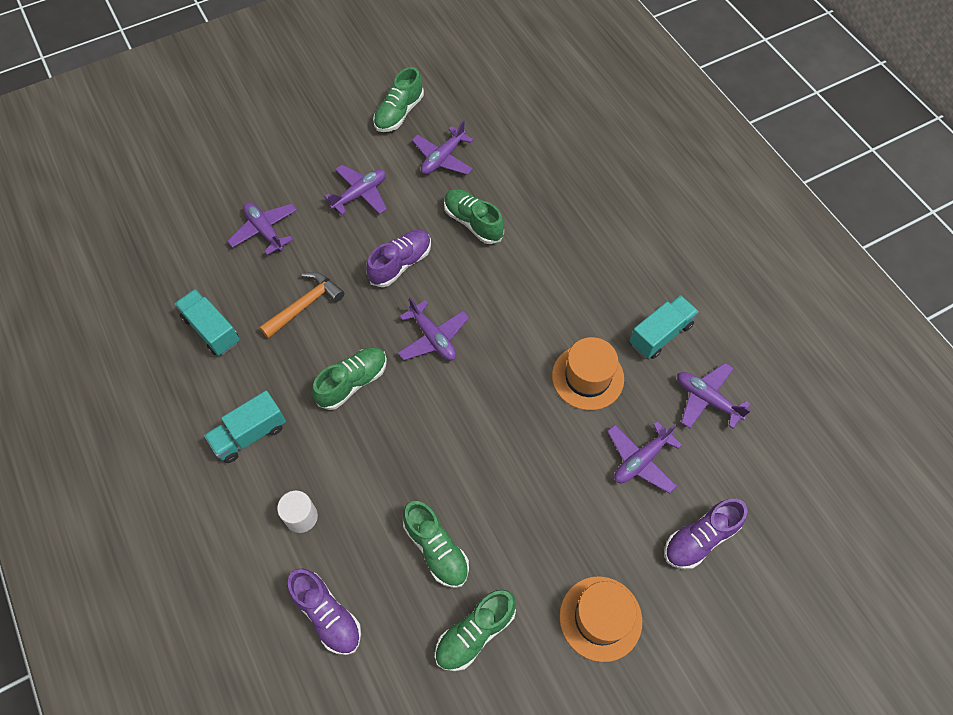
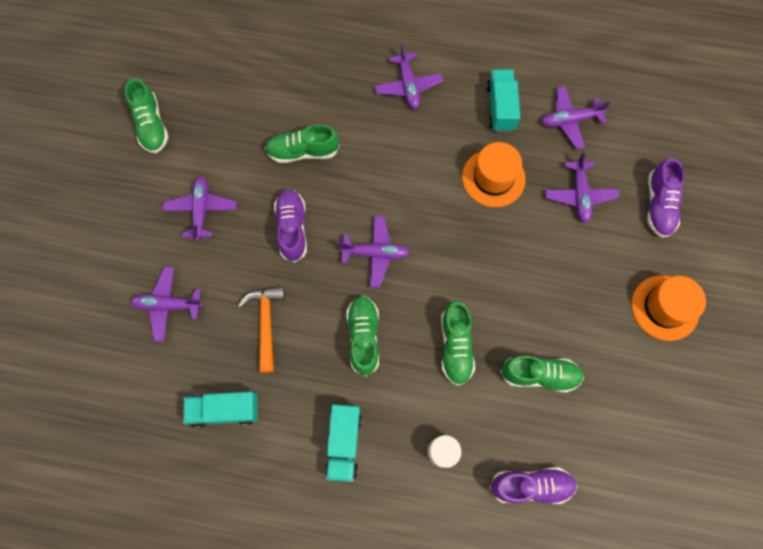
camera: 50 degrees left, 10 degrees up
purple plane [412,120,474,175] -> purple plane moved to [374,44,444,109]
green shoe [435,590,516,671] -> green shoe moved to [441,301,475,386]

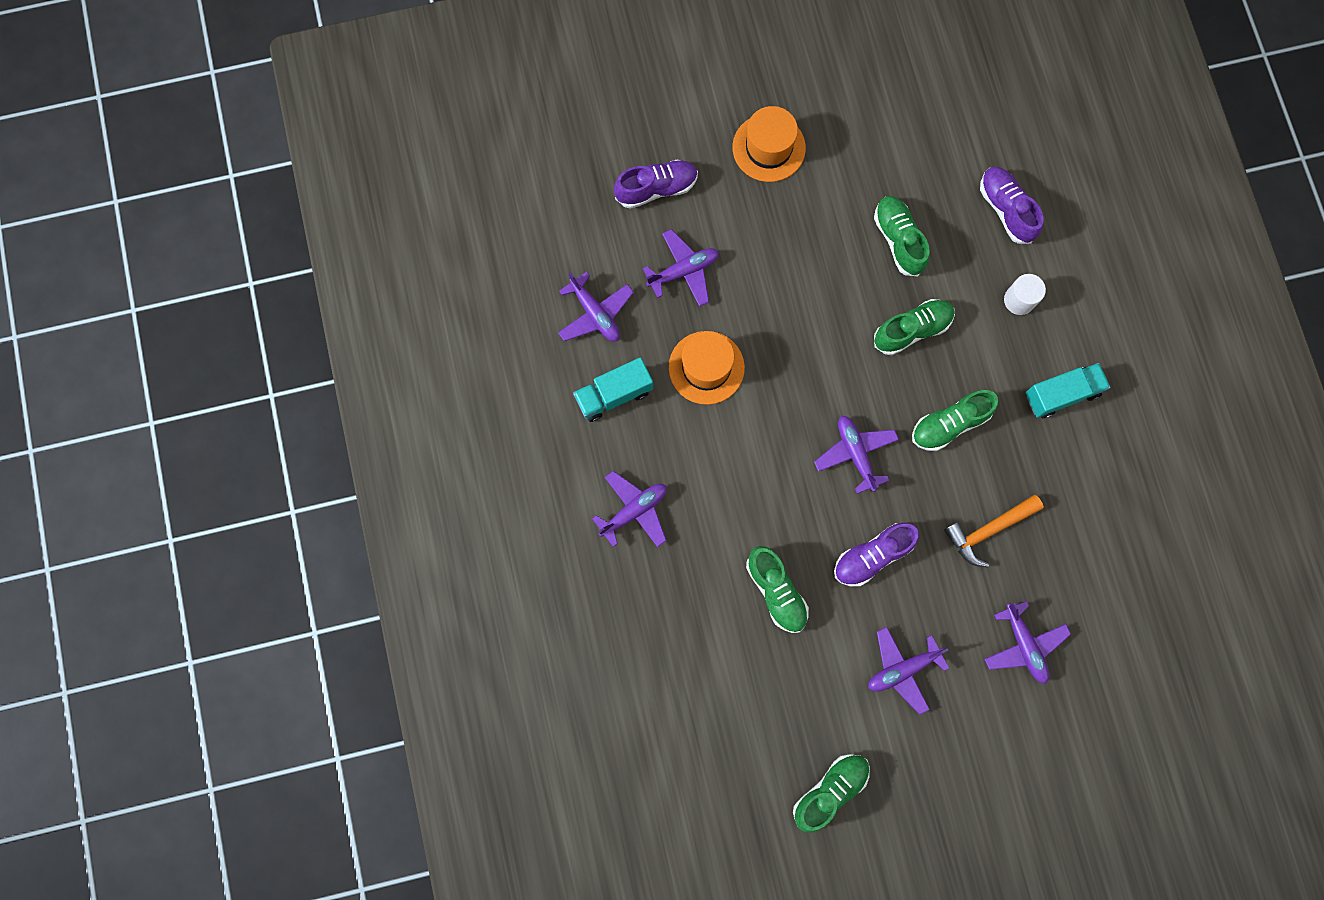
camera: 115 degrees left, 5 degrees up
turquoise truck [183,392,258,428] -> none

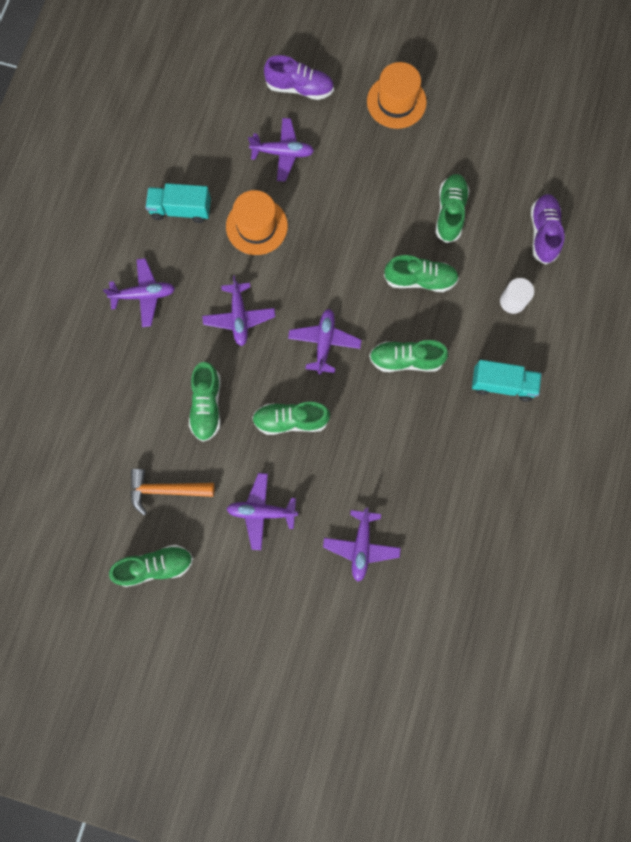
camera: 30 degrees right, 0 degrees up
purple plane [558,272,634,341] -> purple plane moved to [202,276,275,346]
purple shoe [834,523,919,587] -> green shoe [252,402,330,435]
orange hammer [944,495,1044,567] -> orange hammer moved to [130,469,214,515]

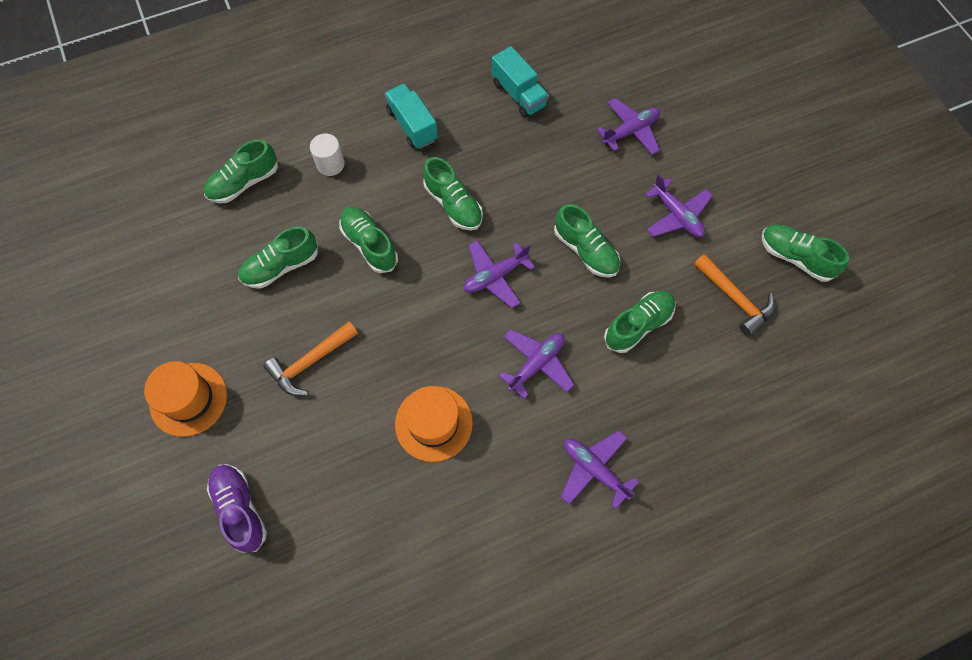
camera: 130 degrees left, 10 degrees down
turquoise truck [146,183,211,223] -> turquoise truck moved to [492,46,549,118]
purple plane [248,118,314,182] -> none
purple shoe [531,194,565,265] -> green shoe [204,140,278,203]
none -> orange hammer [263,322,358,396]

